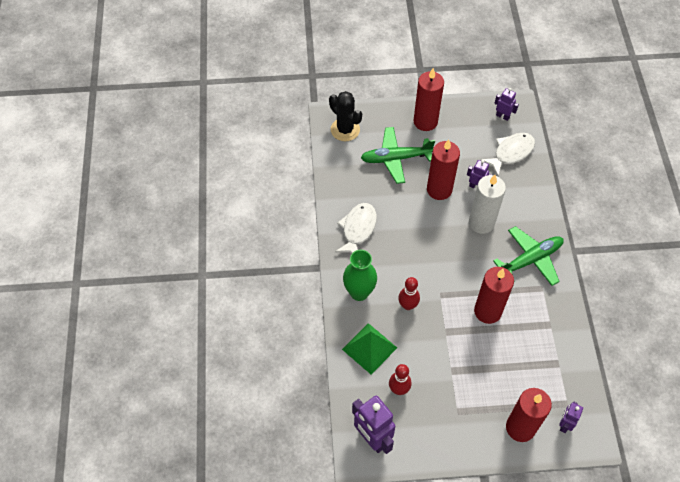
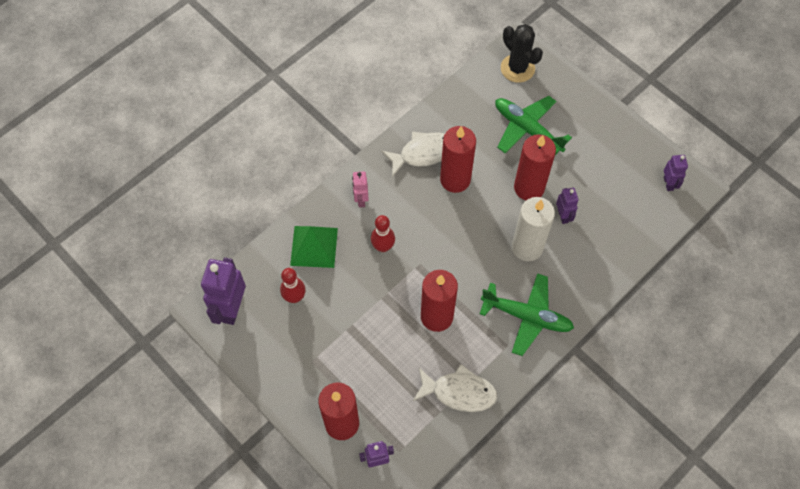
camera: 50 degrees right, 5 degrees up
black cactus [329,91,362,141] -> black cactus turned 45 degrees counterclockwise [501,24,543,83]
green vase [343,250,377,301] -> pink robot [352,171,369,208]
red candle [413,68,444,131] -> red candle moved to [440,126,476,193]
white fish [480,133,535,176] -> white fish moved to [413,364,497,412]

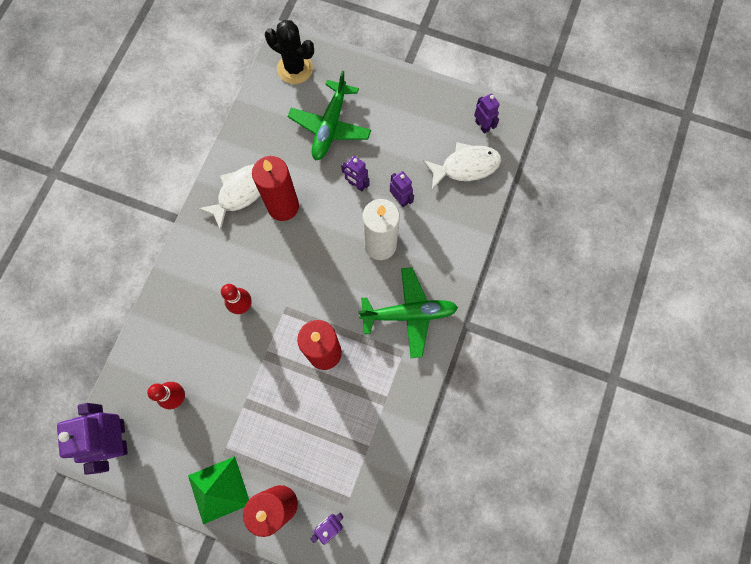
camera: 25 degrees left, 10 degrees up
green pyramid [290,226,338,268] -> green pyramid moved to [188,456,249,524]
pink robot [352,171,369,208] -> none
white fish [413,364,497,412] -> white fish moved to [423,142,501,190]
green plane [495,96,572,155] -> green plane turned 90 degrees counterclockwise [288,71,371,161]
red candle [514,134,556,200] -> purple robot [341,156,369,191]

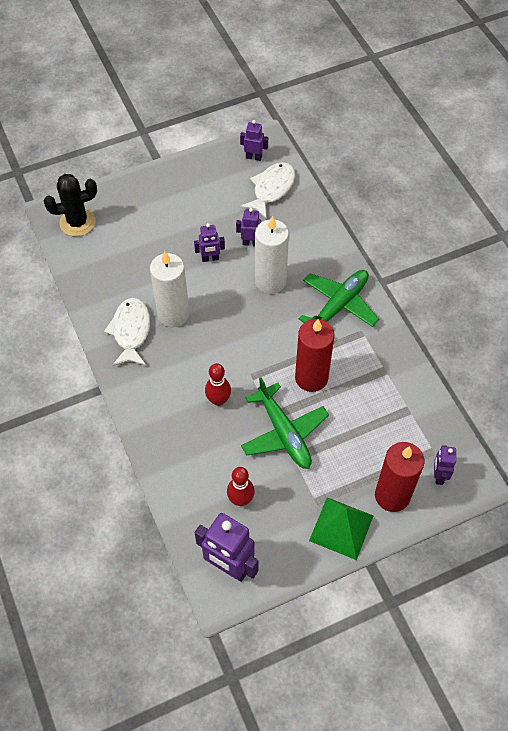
camera: 45 degrees left, 15 degrees down
red candle [252,156,299,221] -> white candle [150,251,189,327]
green plane [288,71,371,161] -> green plane moved to [241,377,329,469]

